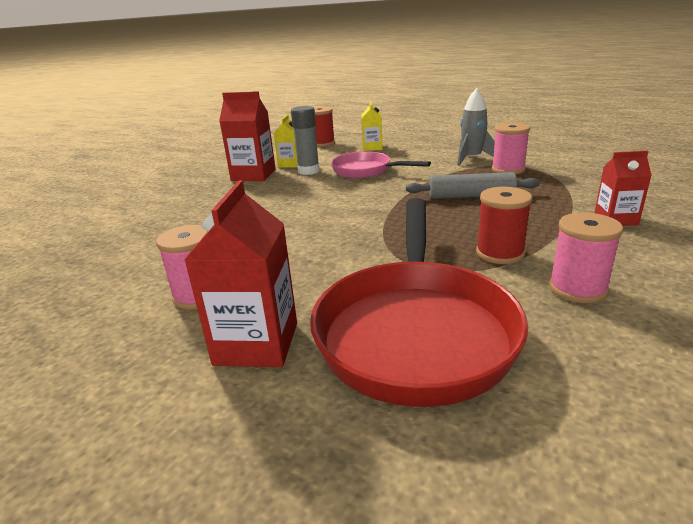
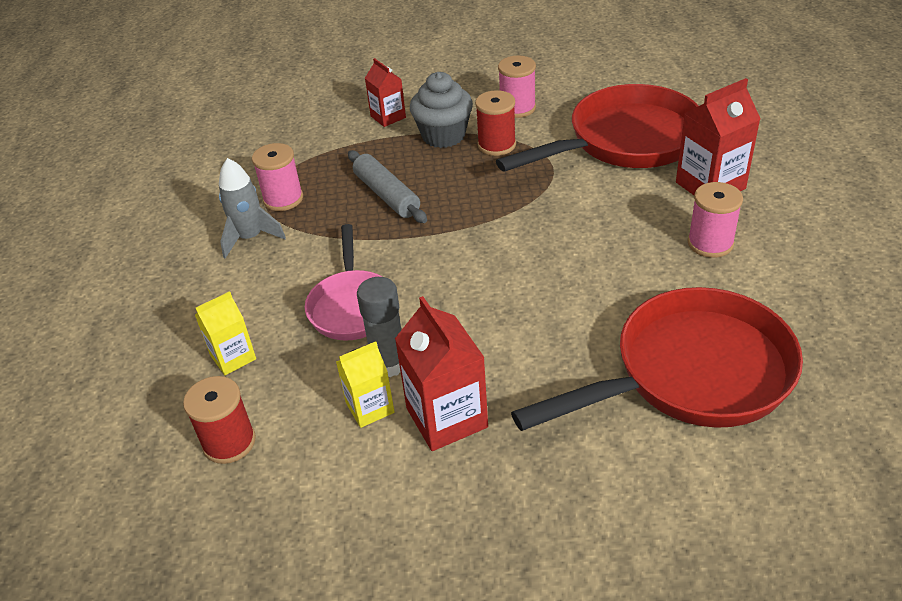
camera: 125 degrees left, 15 degrees up
none -> grey cupcake [410,72,473,148]
none -> red pan [511,287,803,431]

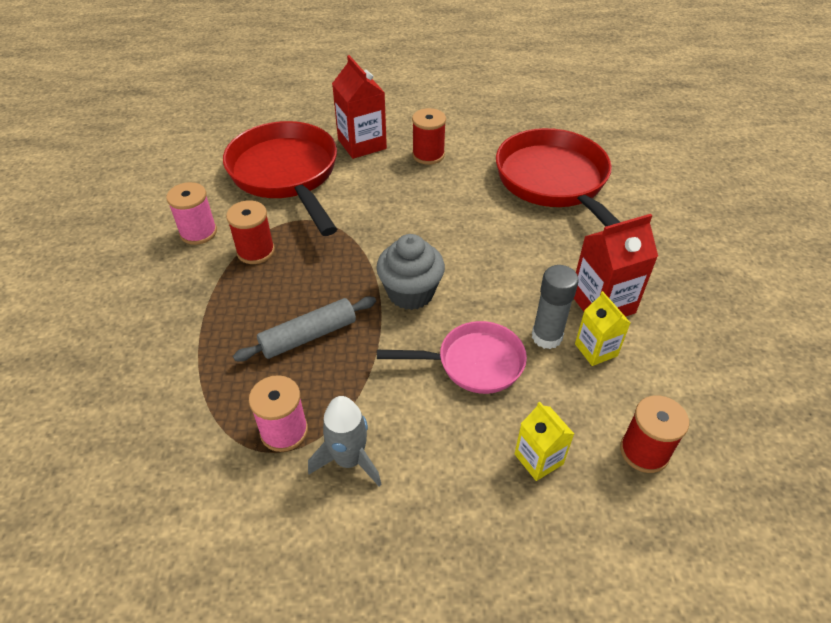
camera: 90 degrees left, 5 degrees up
red carton [365,58,406,127] -> none
grey cupcake [410,72,473,148] -> grey cupcake moved to [376,234,445,310]
pink spool [688,182,743,258] -> red spool [412,108,446,165]

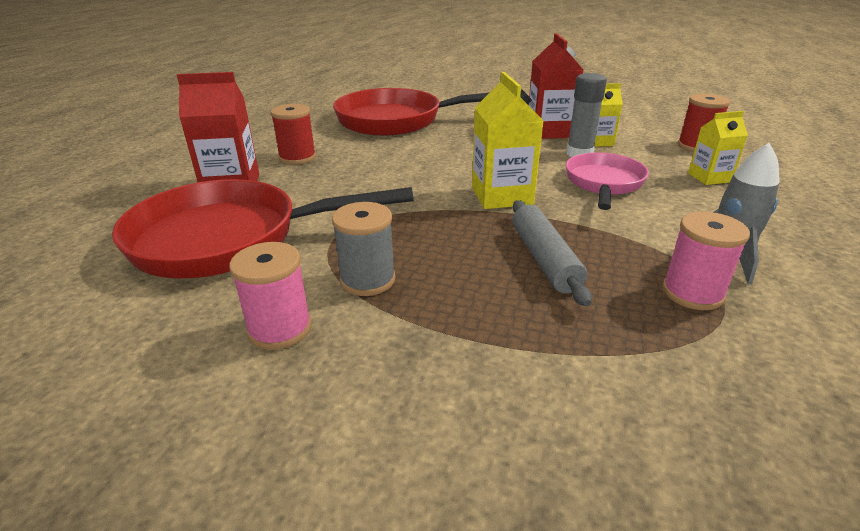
camera: 70 degrees left, 15 degrees down
red spool [226,200,275,264] -> grey spool [332,202,396,296]
grey cupcake [376,234,445,310] -> yellow carton [472,72,543,209]

